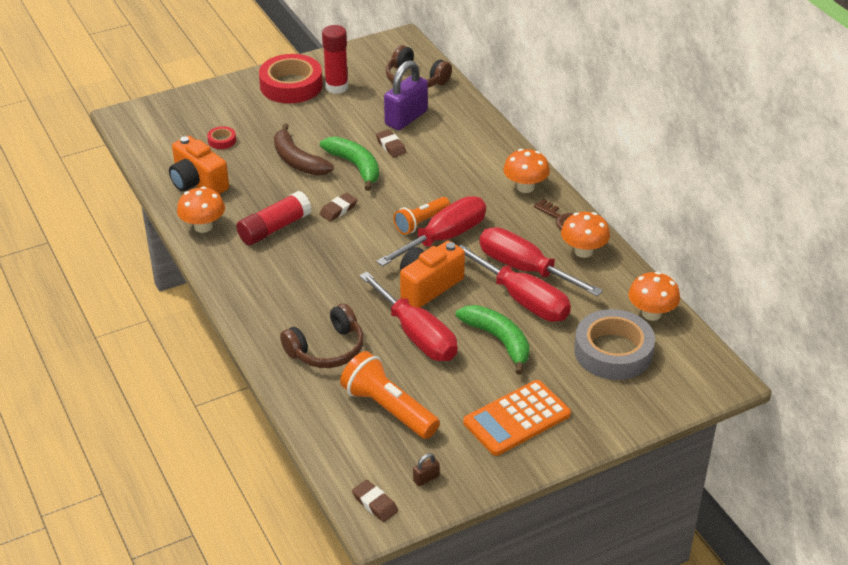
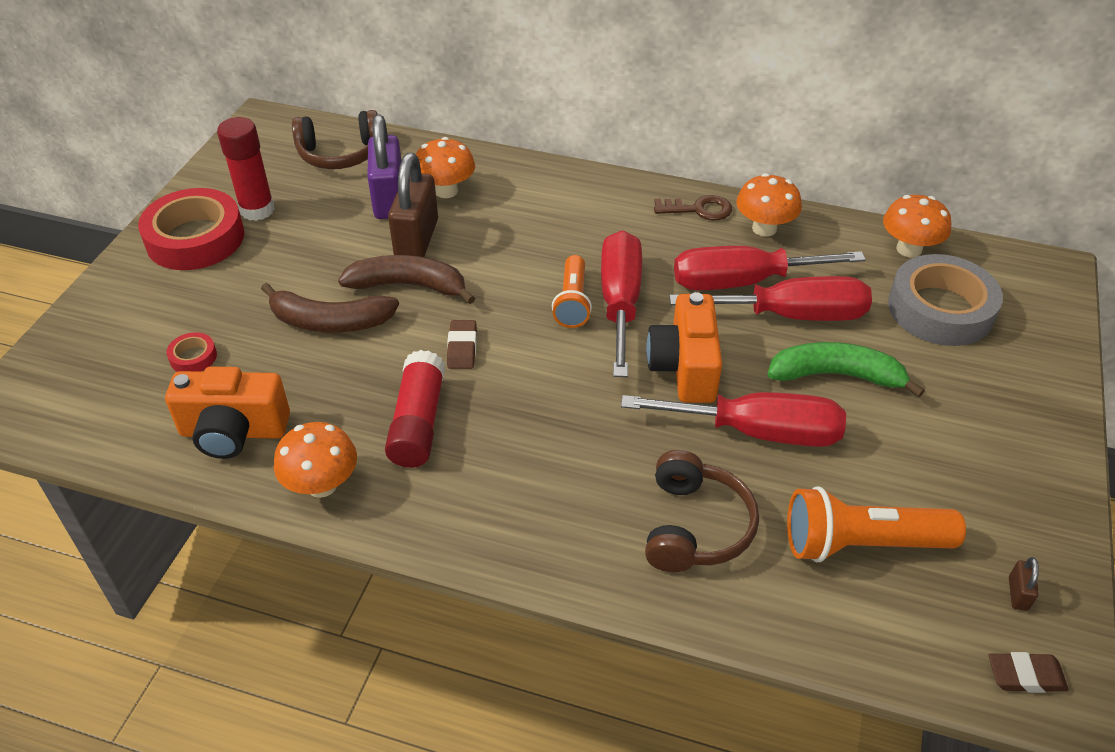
camera: 45 degrees left, 5 degrees up
green banana [320,136,379,191] -> brown banana [338,255,475,304]
brown eraser [376,130,406,157] -> brown padlock [388,153,438,257]
orange calculator [463,380,571,456] -> none
orange mushroom [503,149,550,193] -> orange mushroom moved to [416,137,475,198]

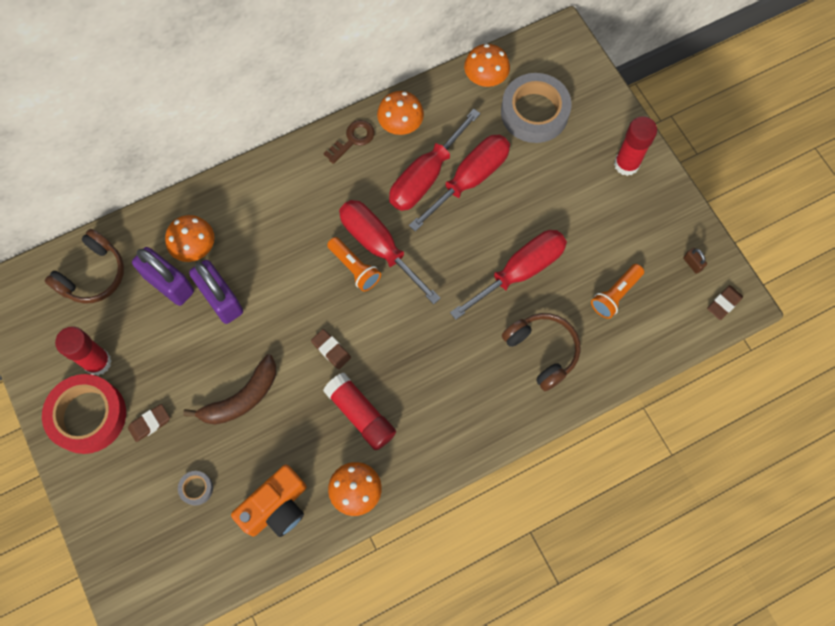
camera: 45 degrees left, 25 degrees up
red tape [166,332,217,372] -> grey tape [178,471,213,505]
brown banana [338,255,475,304] -> none
brown padlock [388,153,438,257] -> purple padlock [189,260,243,324]
orange camera [646,292,722,403] -> none
green banana [767,342,925,397] -> none
orange flashlight [787,486,966,562] -> orange flashlight [591,264,644,319], size x0.66
none -> brown eraser [128,404,170,442]
none -> red glue stick [614,116,657,176]

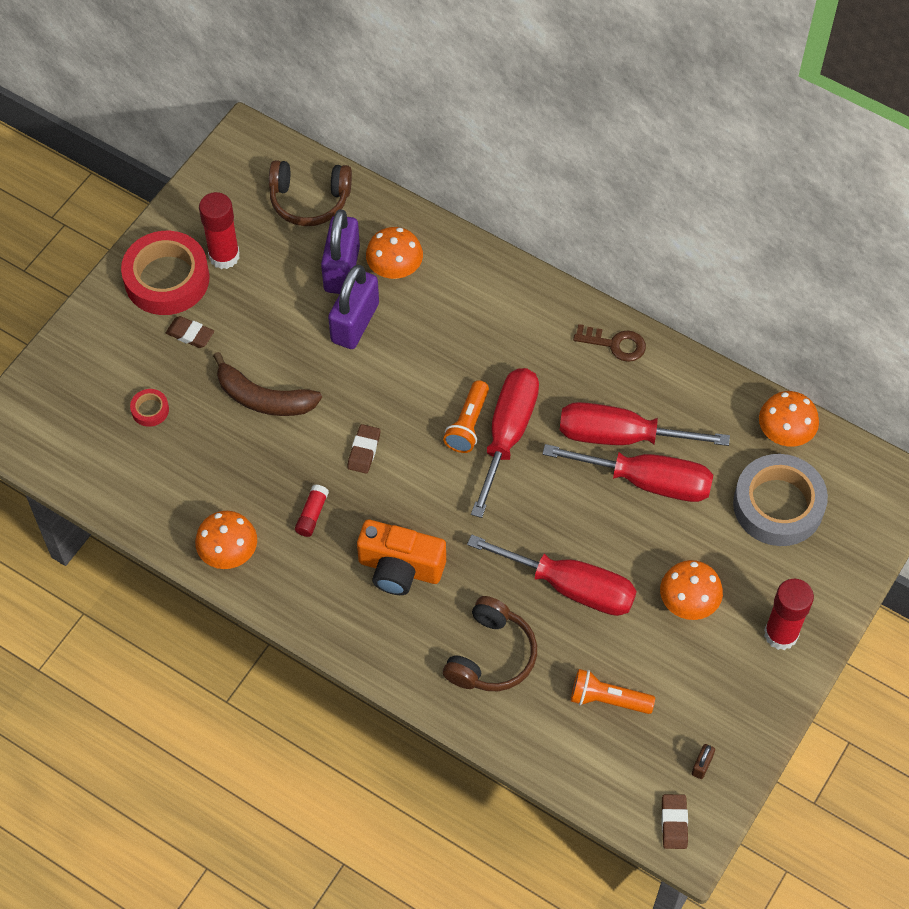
camera: 60 degrees right, 10 degrees down
grey tape [178,471,213,505] -> red tape [130,389,169,427]
orange camera [231,465,307,537] -> orange camera moved to [357,520,446,595]
red glue stick [323,372,396,450] -> red glue stick [295,484,329,537], size x0.54
orange mushroom [377,91,424,135] -> orange mushroom moved to [660,560,723,620]
brown eraser [707,285,743,320] -> brown eraser turned 75 degrees clockwise [661,794,688,849]

